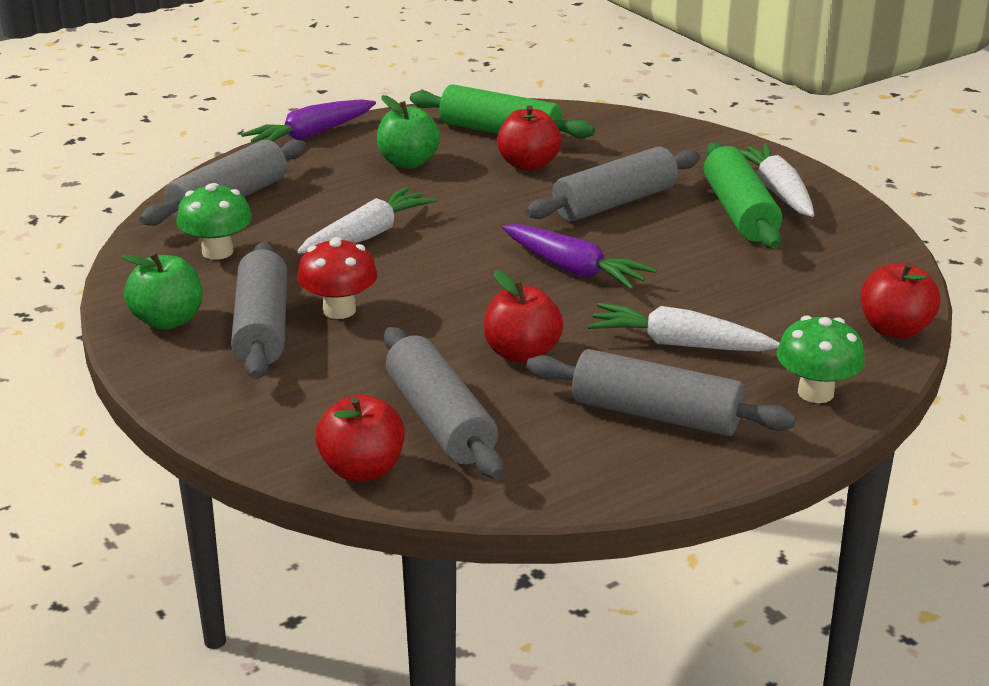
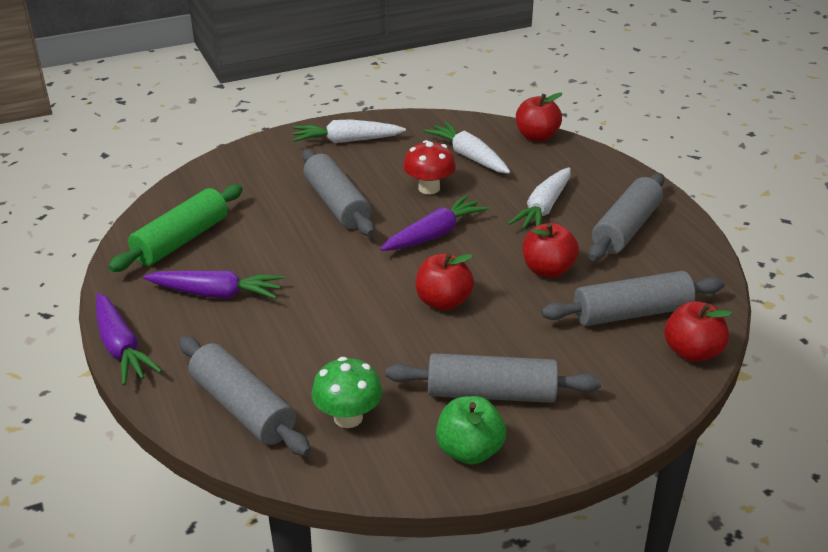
camera: 80 degrees left, 5 degrees up
white carrot [297,187,437,254] -> white carrot moved to [424,121,510,174]
red mushroom [297,237,378,319] -> red mushroom moved to [403,140,456,194]
green apple [377,95,440,169] -> purple carrot [143,271,284,299]
red apple [497,105,561,171] -> red apple moved to [415,253,474,311]
green rolling pin [704,142,782,249] -> none
green mushroom [777,315,865,403] -> none

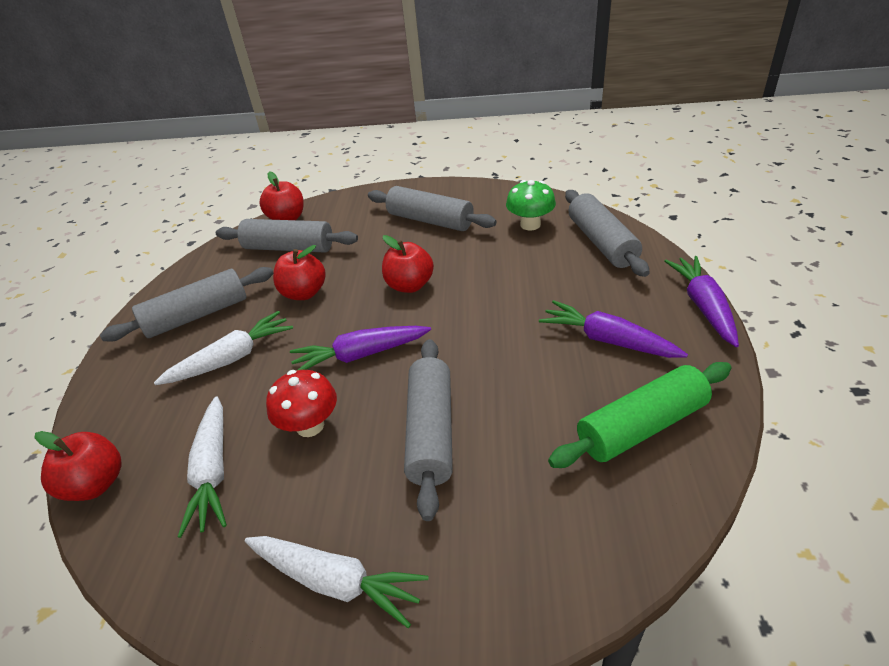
camera: 150 degrees left, 5 degrees up
green apple [436,396,506,465] -> none

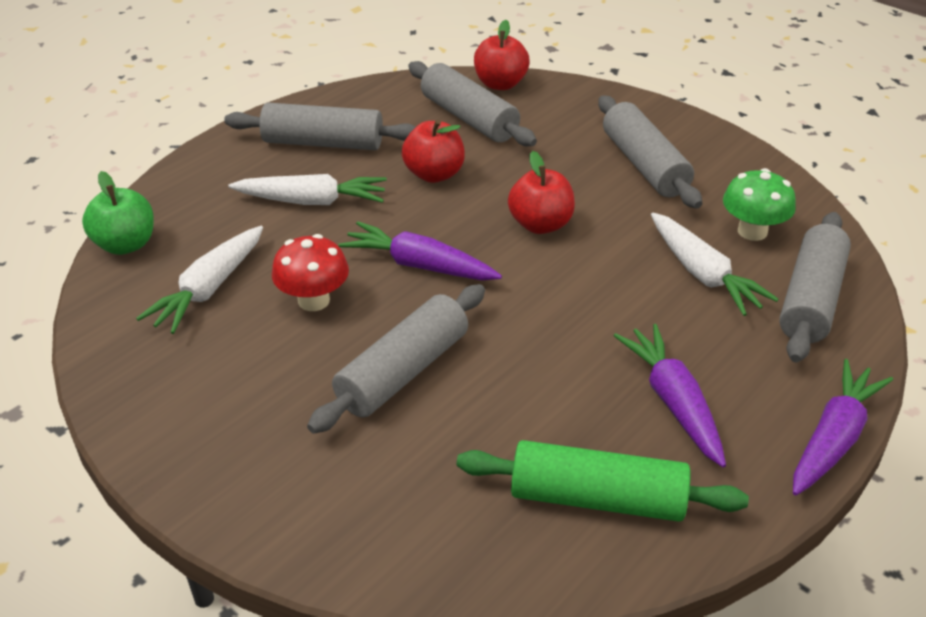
camera: 35 degrees right, 0 degrees up
red apple [34,431,121,501] -> green apple [82,171,154,255]
white carrot [245,536,429,628] -> white carrot moved to [651,213,778,316]

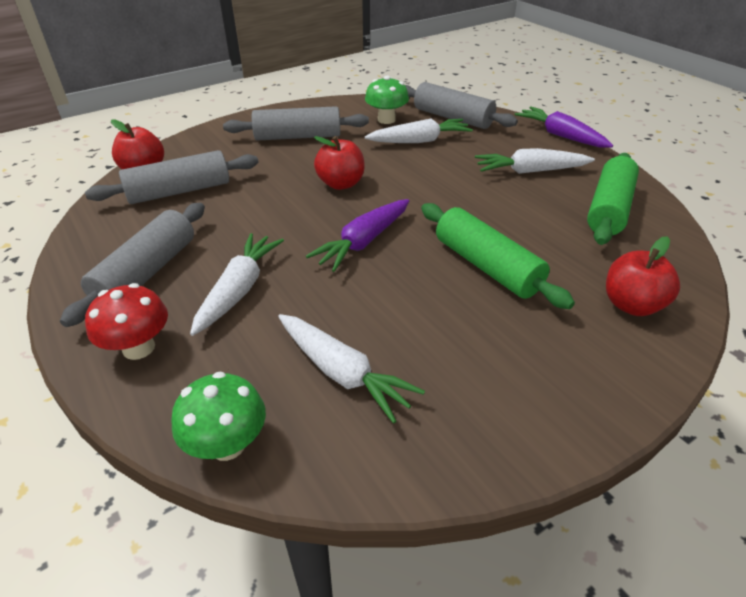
camera: 75 degrees left, 0 degrees up
green apple [82,171,154,255] -> green mushroom [171,371,266,461]
red mushroom [272,234,349,311] -> red mushroom moved to [85,283,168,360]
grey rolling pin [307,284,485,434] -> green rolling pin [421,203,575,309]
red apple [402,120,465,183] -> red apple moved to [606,236,680,316]
purple carrot [614,324,726,467] -> white carrot [475,148,595,174]

